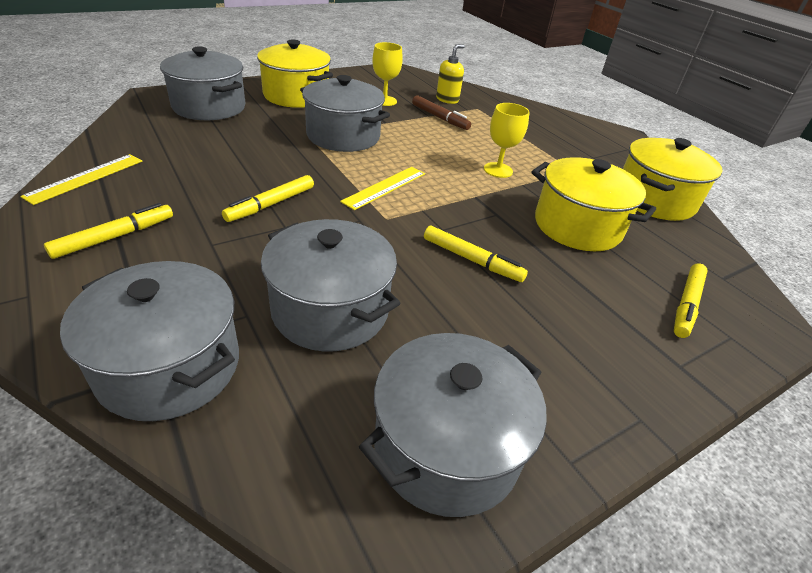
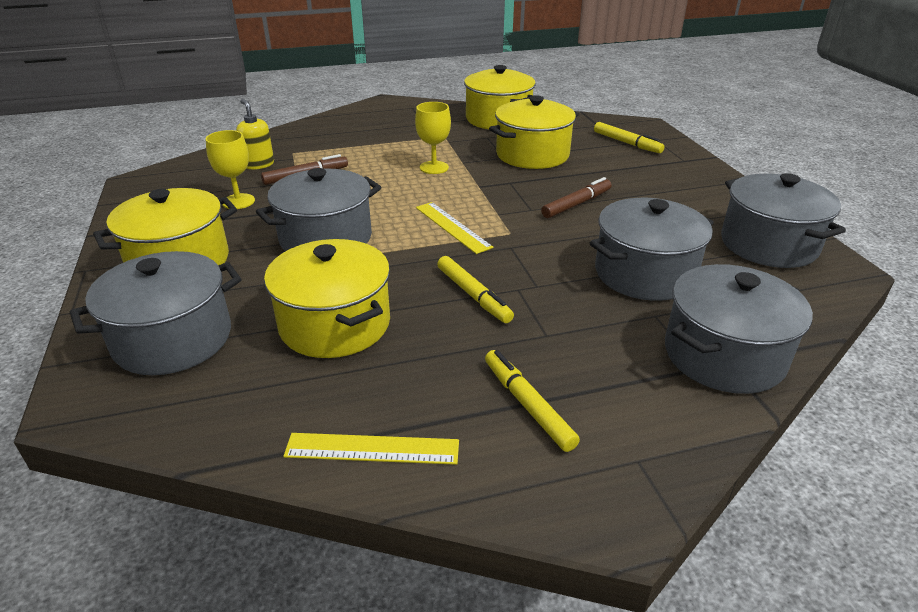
camera: 70 degrees left, 5 degrees down
yellow ruler [20,154,142,205] -> yellow ruler turned 45 degrees counterclockwise [283,433,459,465]
yellow marker [424,226,528,282] -> brown marker [541,177,611,218]
none -> yellow pot [264,239,390,358]

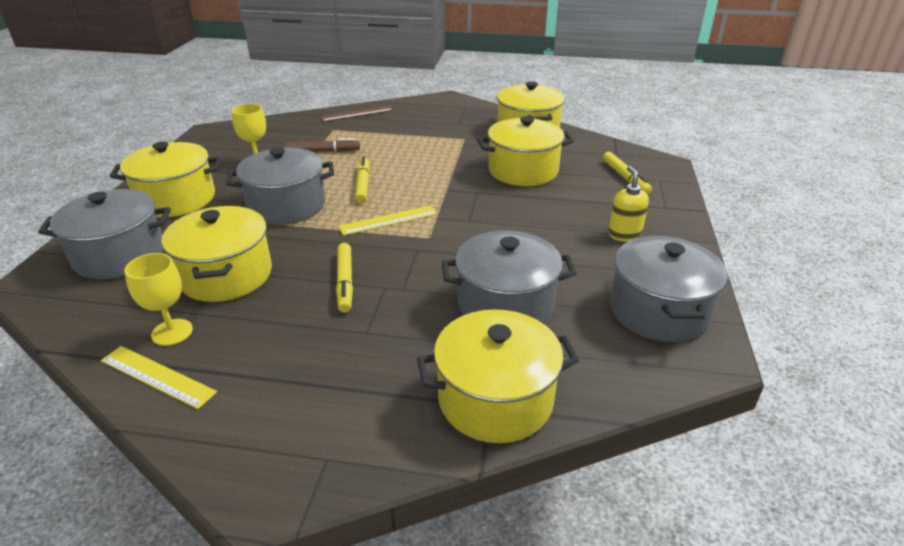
camera: 25 degrees right, 0 degrees up
yellow soap dispenser [236,99,274,170] -> yellow soap dispenser moved to [608,166,649,242]
yellow goblet [415,102,451,174] -> yellow goblet moved to [124,253,193,346]
yellow ruler [416,202,494,254] -> yellow ruler turned 75 degrees clockwise [338,205,438,236]
yellow marker [485,350,580,452] -> yellow marker moved to [355,157,370,204]
brown marker [541,177,611,218] -> none
grey pot [665,264,813,394] -> yellow pot [417,309,579,443]
none -> brown ruler [320,105,394,122]

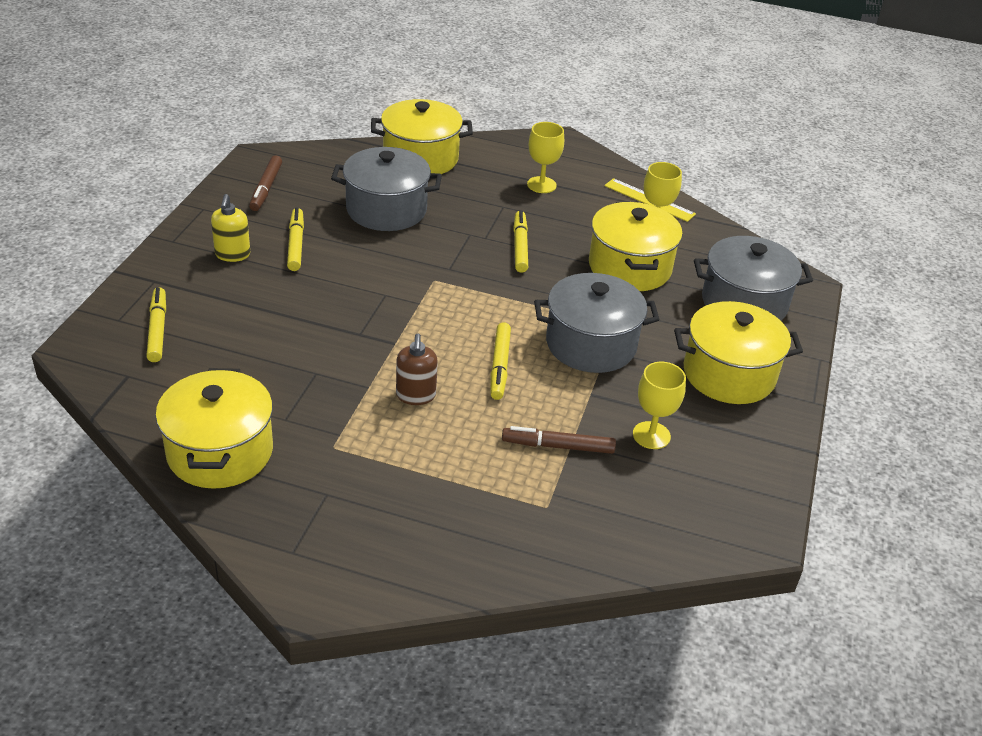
camera: 175 degrees left, 5 degrees up
brown ruler [320,105,394,122] -> none
yellow ruler [338,205,438,236] -> none
yellow pot [477,116,574,186] -> none
grey pot [610,236,728,342] -> brown marker [249,155,282,211]
none -> yellow marker [287,208,304,271]
none -> brown soap dispenser [396,334,438,405]
none -> yellow goblet [527,122,564,193]

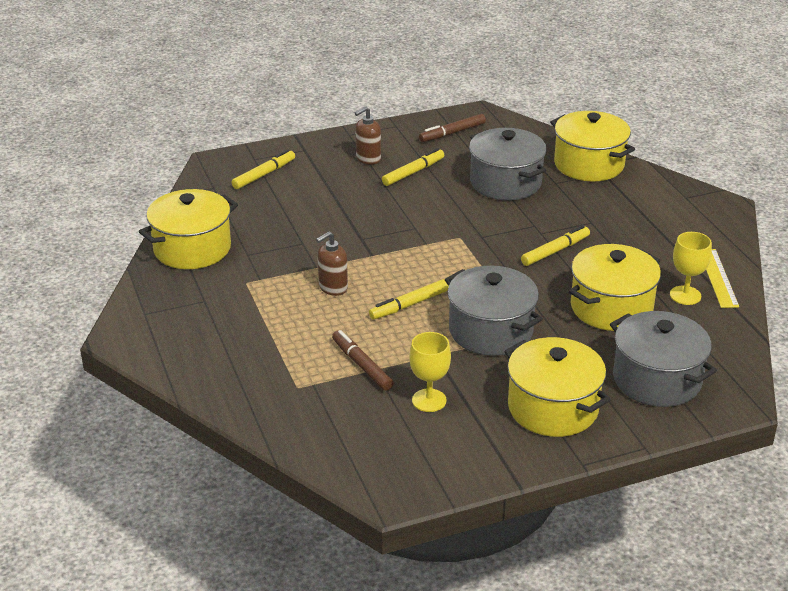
camera: 55 degrees right, 5 degrees down
yellow soap dispenser [211,194,250,262] -> brown soap dispenser [355,106,381,165]
yellow goblet [527,122,564,193] -> none

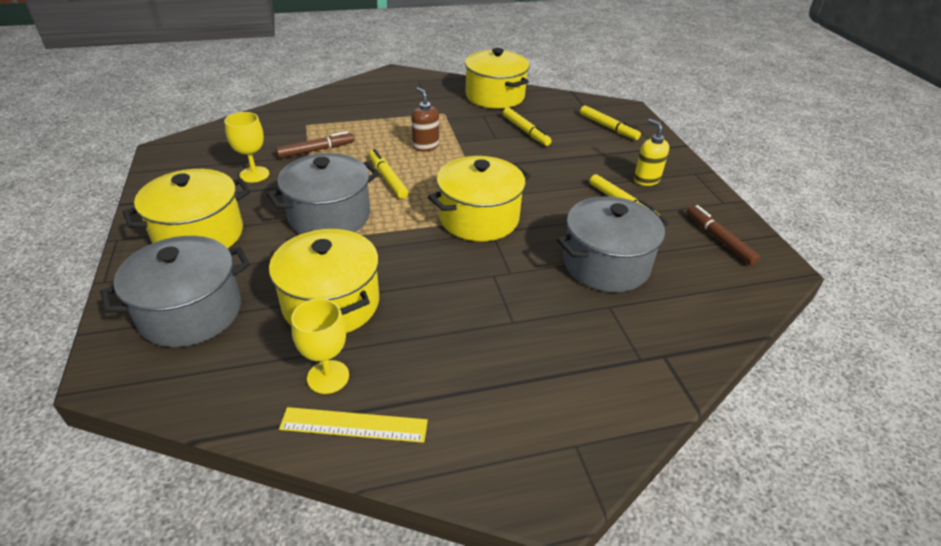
camera: 95 degrees right, 5 degrees up
brown soap dispenser [355,106,381,165] -> yellow soap dispenser [634,119,669,186]
yellow marker [521,225,590,266] -> yellow marker moved to [503,108,552,146]
yellow pot [550,111,635,181] -> yellow pot moved to [428,156,531,241]

